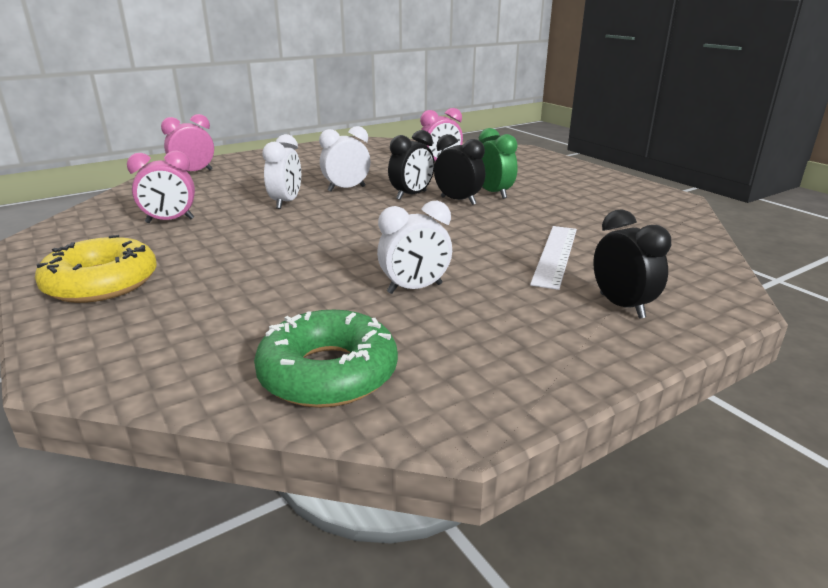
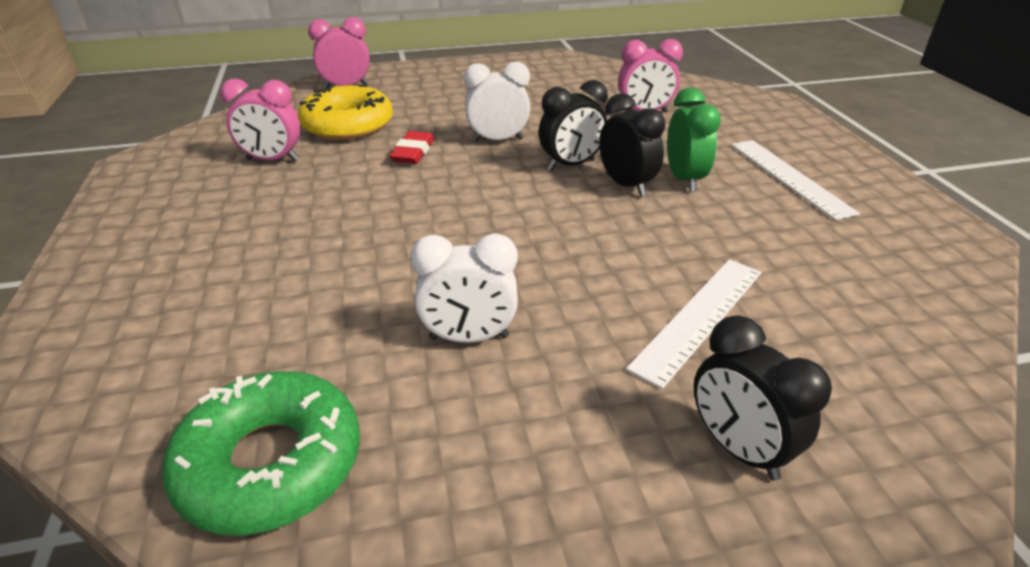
camera: 20 degrees right, 10 degrees up
yellow donut [35,235,157,303] -> yellow donut moved to [298,84,393,140]
white clock [262,134,301,209] -> red eraser [389,131,435,164]
black clock [593,209,671,319] -> black clock turned 150 degrees clockwise [694,315,832,481]
none -> white ruler [731,140,860,220]

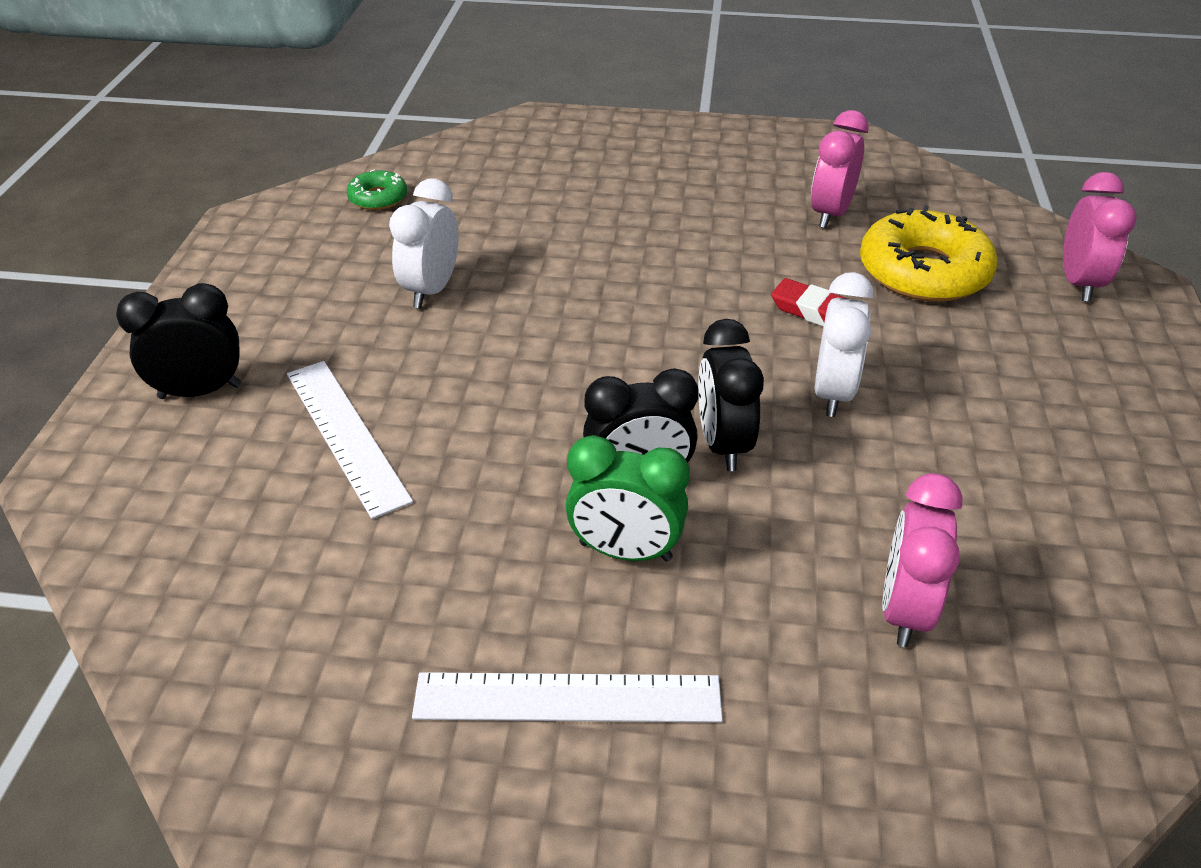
camera: 110 degrees right, 5 degrees up
green donut [162,371,360,536] -> green donut [347,169,407,210], size x0.49

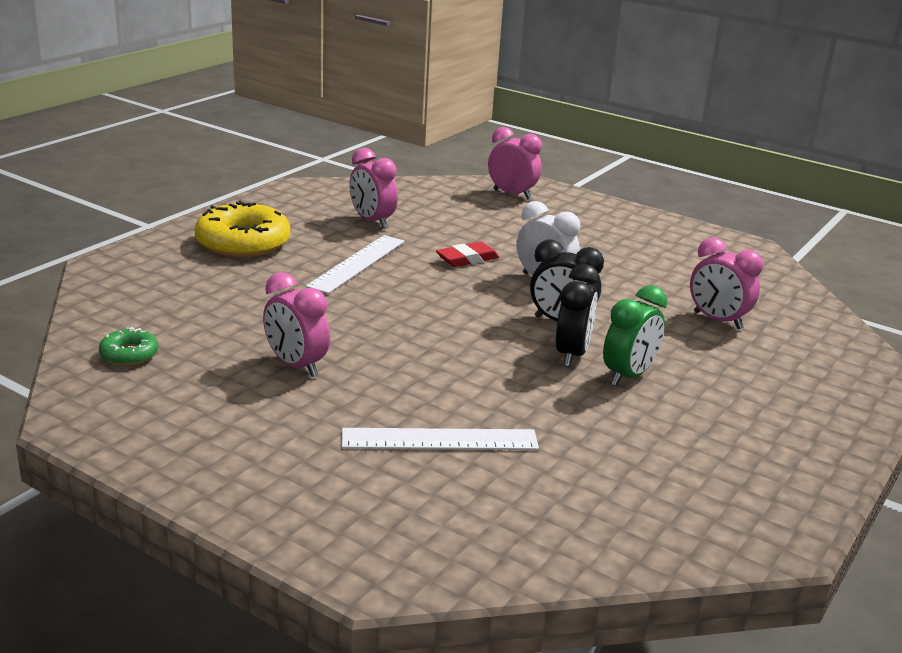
camera: 65 degrees left, 15 degrees down
black clock [116,283,241,399] -> none
white clock [389,178,459,308] -> pink clock [263,272,330,377]
white ruler [412,672,723,723] -> white ruler moved to [305,235,405,294]
yellow donut [860,206,997,302] -> yellow donut moved to [195,201,290,257]

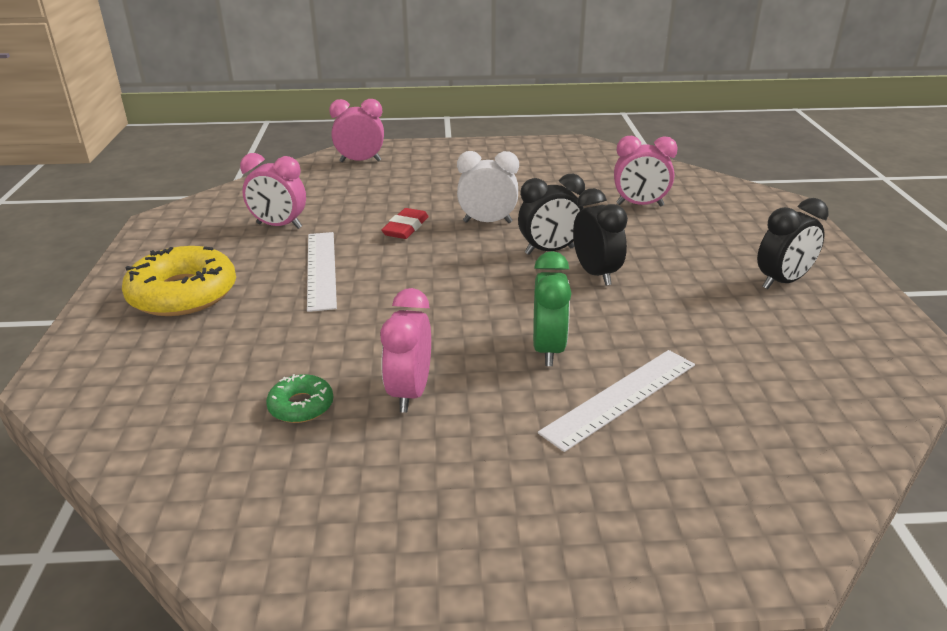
camera: 35 degrees left, 5 degrees up
green donut [99,327,158,366] -> green donut moved to [266,374,333,423]
pink clock [263,272,330,377] -> pink clock turned 90 degrees clockwise [380,288,431,413]
green clock [603,285,667,386] -> green clock moved to [533,251,572,366]
none -> black clock [757,198,829,289]

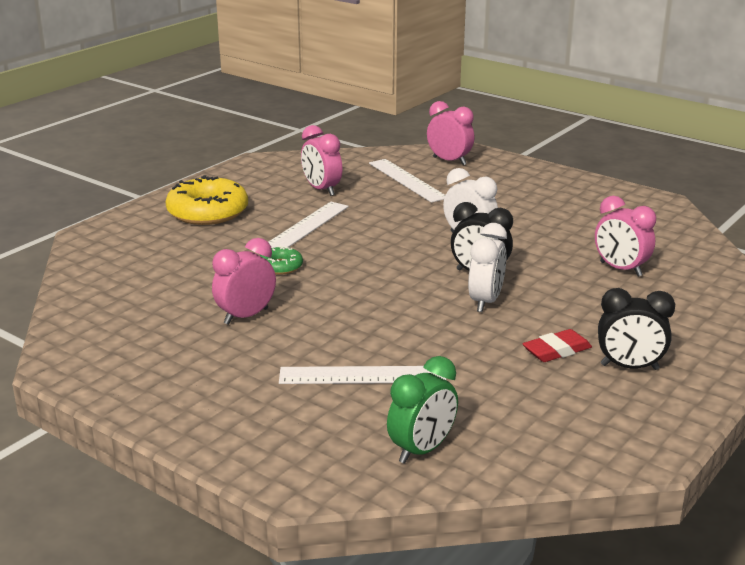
camera: 40 degrees right, 5 degrees down
green donut [266,374,333,423] -> green donut moved to [260,246,303,275]
red eraser [381,208,429,239] -> red eraser moved to [523,329,592,362]
green clock [533,251,572,366] -> green clock moved to [387,356,458,464]
black clock [573,188,628,286] -> white clock [468,223,507,312]
none -> white ruler [369,159,445,203]

